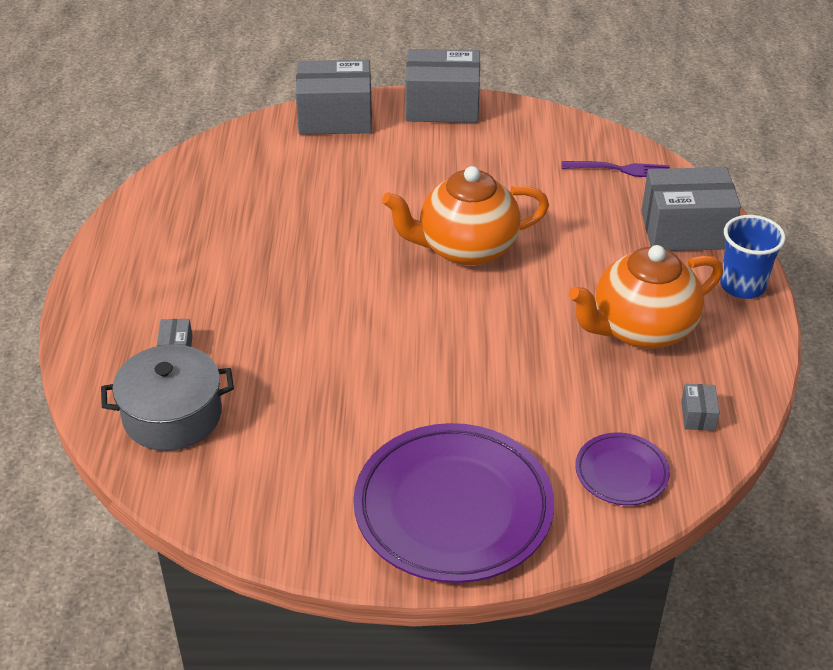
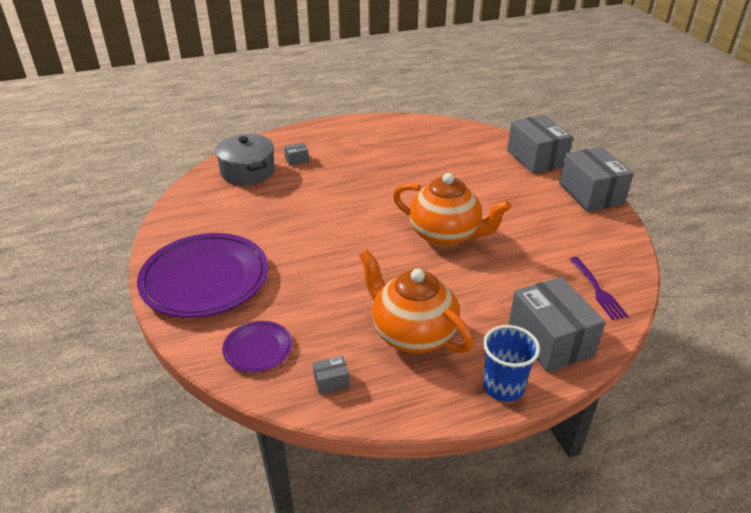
camera: 70 degrees right, 5 degrees down
orange teapot [382,166,549,266] -> orange teapot turned 150 degrees clockwise [393,173,511,247]

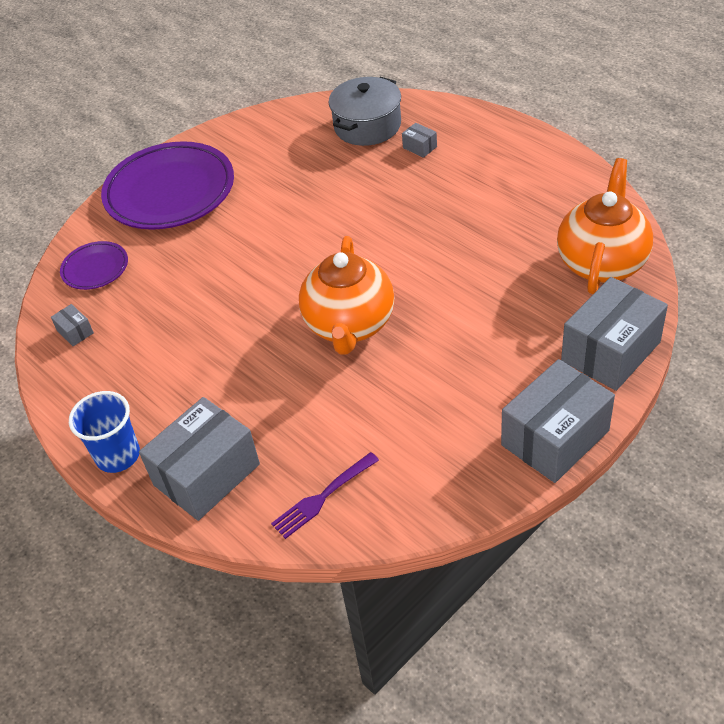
camera: 70 degrees right, 10 degrees up
orange teapot [359,249,473,353] -> orange teapot moved to [557,158,653,294]

